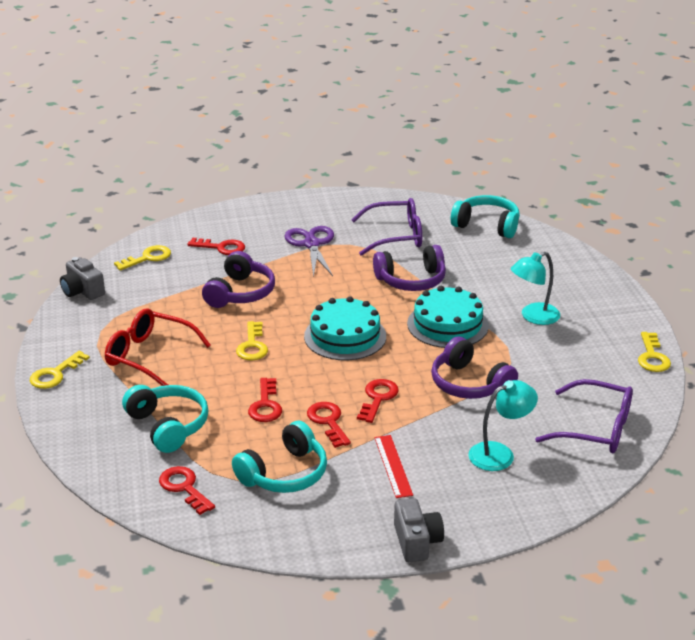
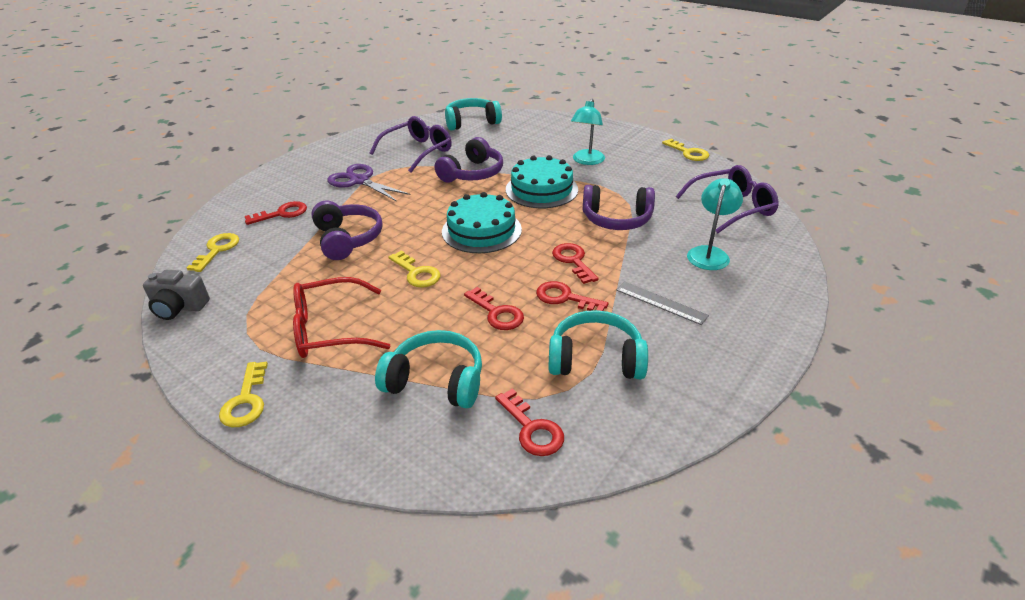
camera: 40 degrees left, 5 degrees up
red key [159,466,215,515] -> red key turned 135 degrees counterclockwise [495,388,564,456]
turquoise headphones [232,421,327,493] -> turquoise headphones turned 90 degrees counterclockwise [549,310,648,379]
red ruler [374,435,413,498] -> grey ruler [616,281,709,325]
grey camera [394,498,444,562] -> none

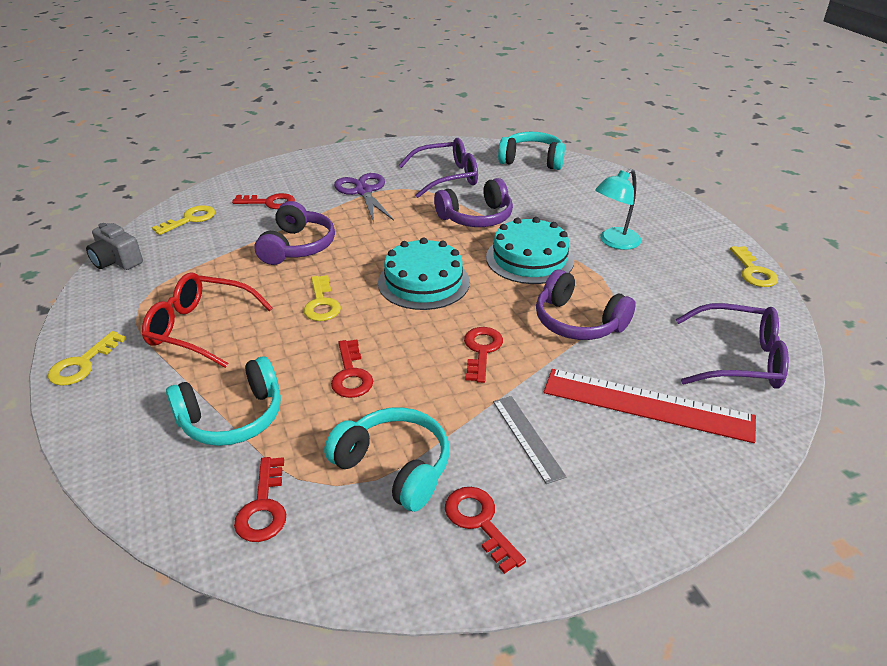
camera: 30 degrees right, 0 degrees up
turquoise headphones [375,330,482,408] -> turquoise headphones turned 105 degrees clockwise [166,356,281,446]
red key [536,281,609,311] -> red key moved to [445,487,526,574]
turquoise lamp [687,178,743,270] -> red ruler [544,369,756,443]

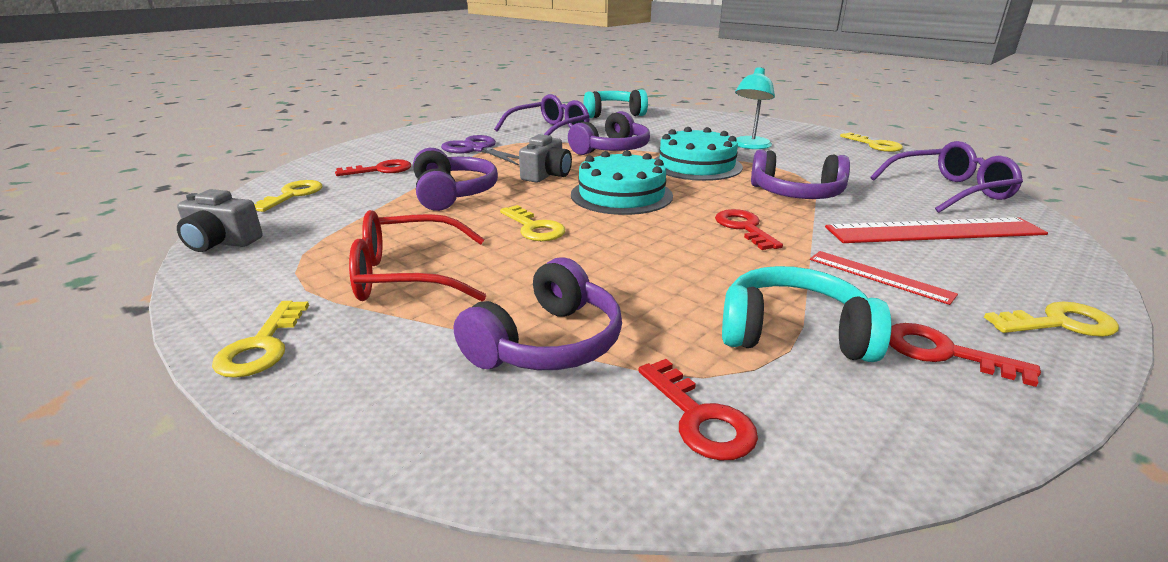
camera: 25 degrees left, 10 degrees down
turquoise headphones [166,356,281,446] -> purple headphones [454,257,622,370]
red key [331,339,373,398] -> none
grey ruler [493,396,567,484] -> red ruler [810,251,958,305]
none -> grey camera [519,134,572,183]
none -> yellow key [984,302,1119,337]

